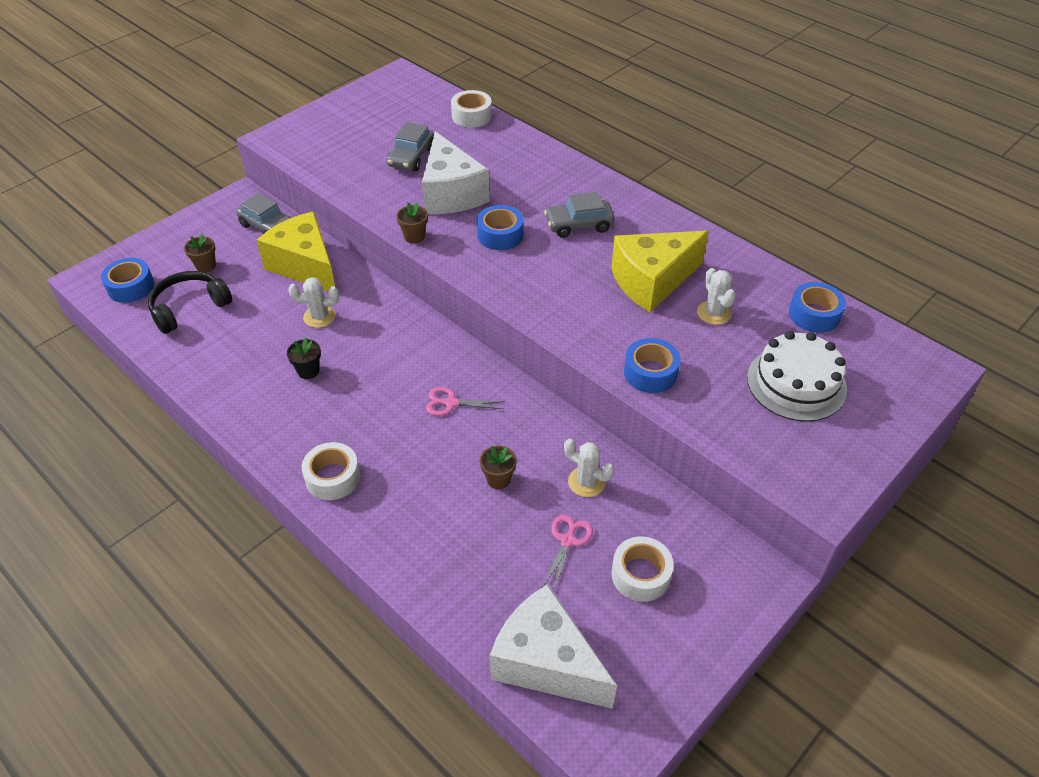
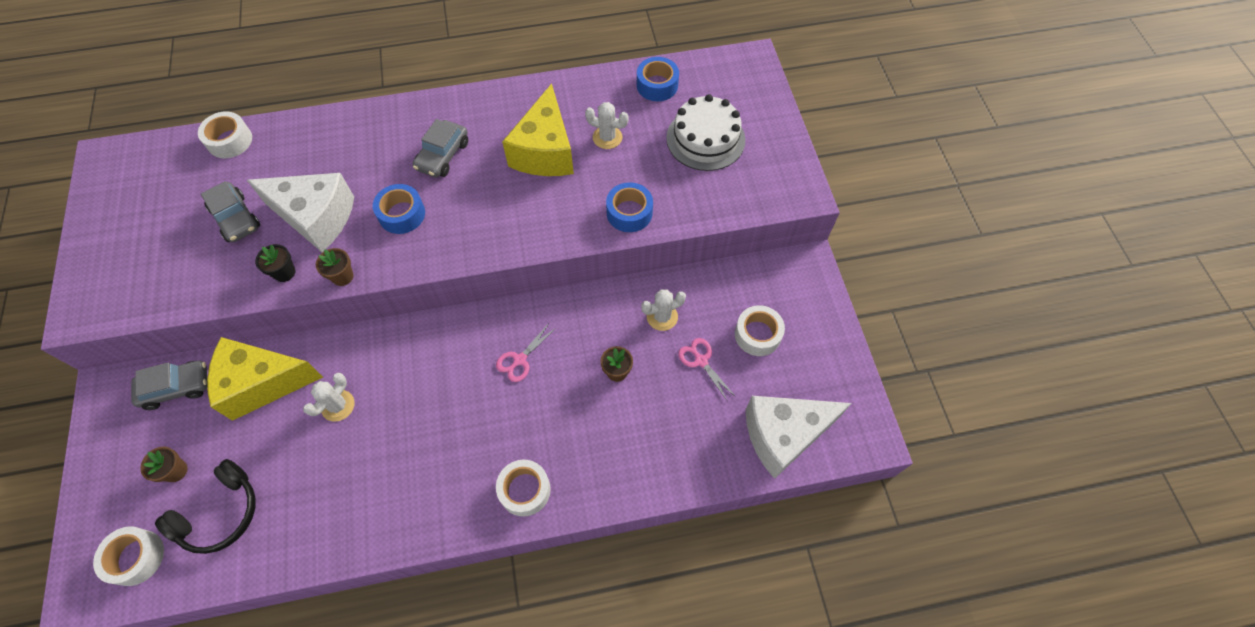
camera: 55 degrees left, 15 degrees up
blue tape [101,258,154,303] -> white tape [93,527,164,586]
black headphones [148,271,232,334] -> black headphones turned 135 degrees counterclockwise [155,459,256,554]
black flower pot [287,337,321,379] -> black flower pot moved to [255,244,295,282]

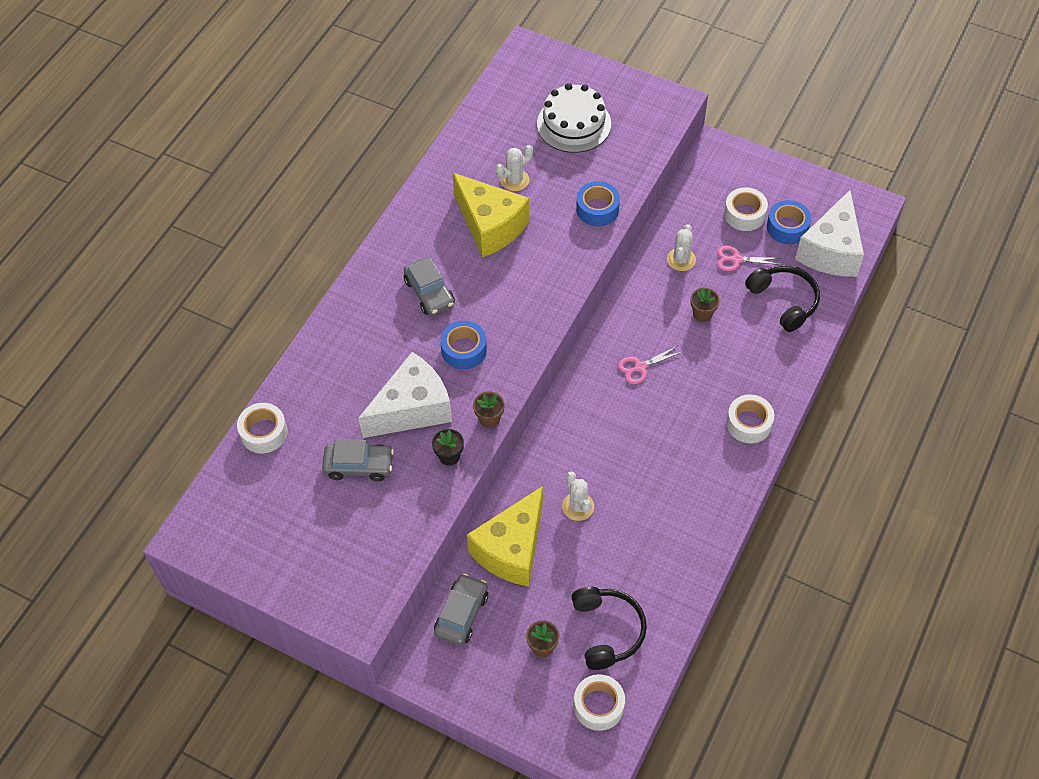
camera: 50 degrees left, 5 degrees down
pink scissors [496,322,557,382] -> pink scissors turned 75 degrees clockwise [618,346,682,384]
blue tape [637,57,679,101] -> blue tape moved to [767,200,811,244]
none -> black headphones [745,265,820,332]

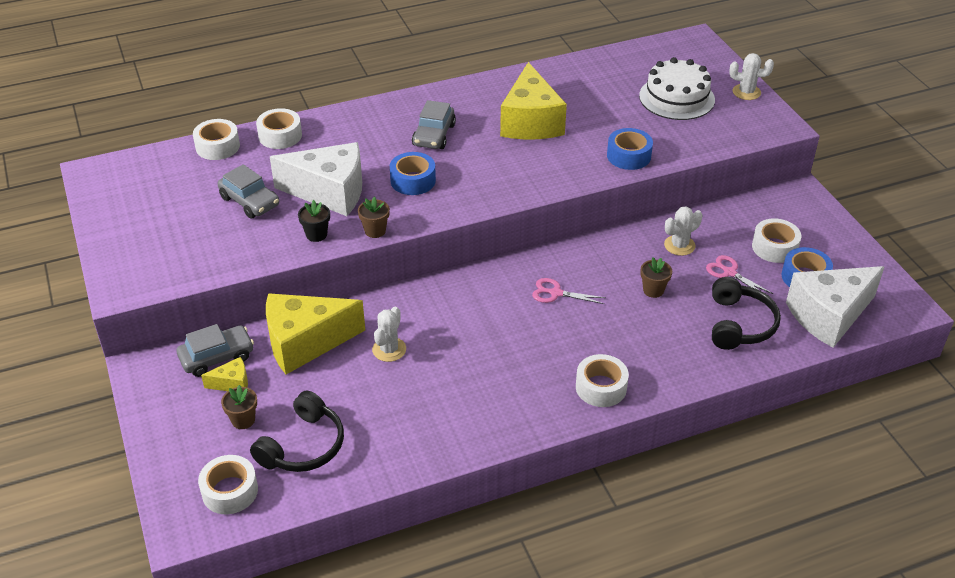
camera: 40 degrees right, 15 degrees down
white cactus [495,145,533,191] -> white cactus moved to [729,53,774,100]
none -> yellow cheese [201,357,248,391]
none -> white tape [256,108,302,149]

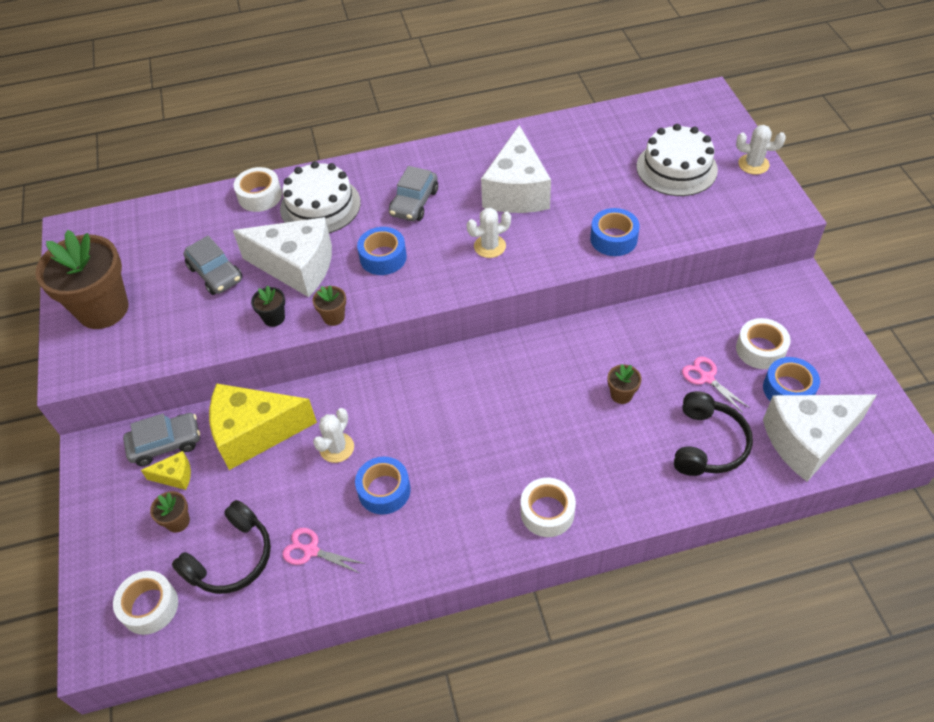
camera: 10 degrees right, 10 degrees up
white tape [193,119,240,160] -> none
yellow cheese [500,62,567,140] -> white cheese [481,125,551,213]
pink scissors [532,278,606,304] -> pink scissors moved to [283,528,365,574]
white cactus [664,206,703,256] -> white cactus moved to [467,208,511,258]
none -> brown flower pot [35,230,129,329]
none -> white cake [280,161,361,233]
none -> blue tape [355,457,411,514]

